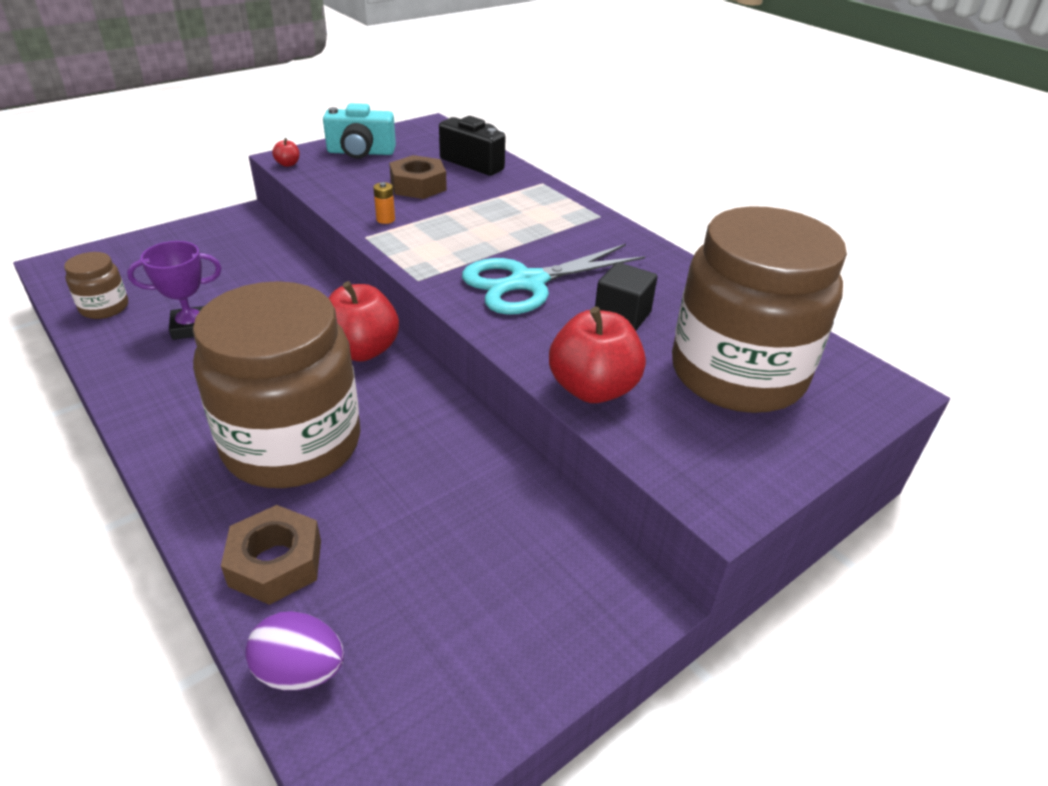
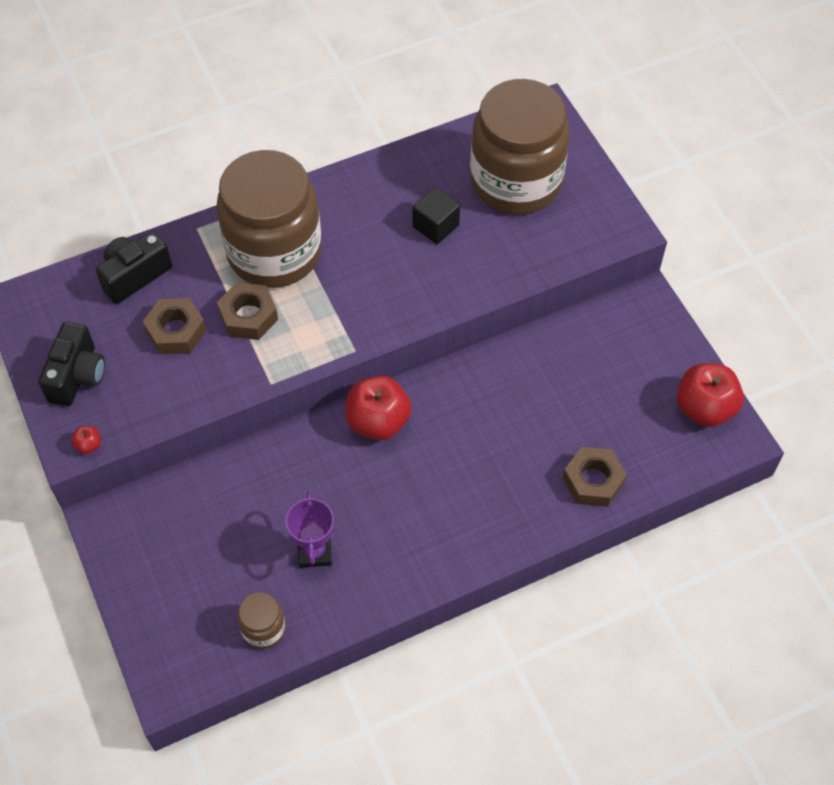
camera: 75 degrees left, 20 degrees up
brown jar [193,281,360,488] -> brown jar moved to [216,150,322,288]
purple egg [245,611,344,690] -> none
turquoise camera [323,103,396,159] -> black camera [38,322,105,406]
orange battery [373,182,395,224] -> none
turquoise scissors [462,244,645,315] -> none
red apple [549,307,646,403] -> red apple moved to [677,363,744,427]
none -> brown nut [217,282,278,340]

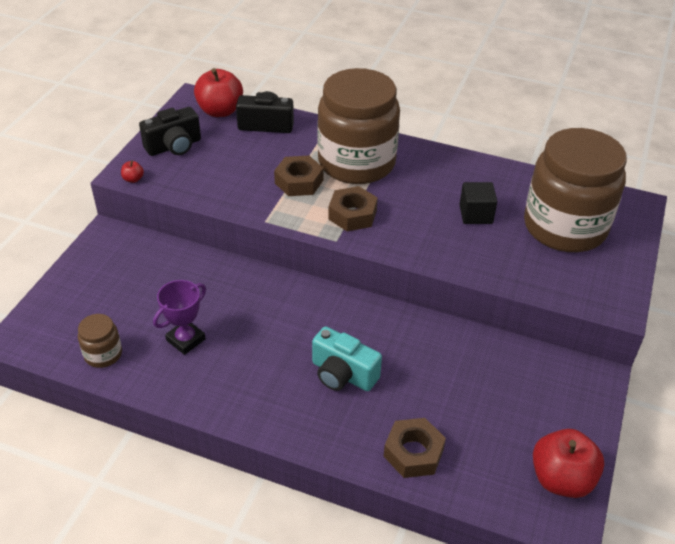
camera: 45 degrees right, 15 degrees down
brown nut [143,298,207,354] -> brown nut moved to [328,186,378,231]
red apple [346,376,412,440] -> red apple moved to [194,68,243,117]
none -> turquoise camera [312,326,382,391]

